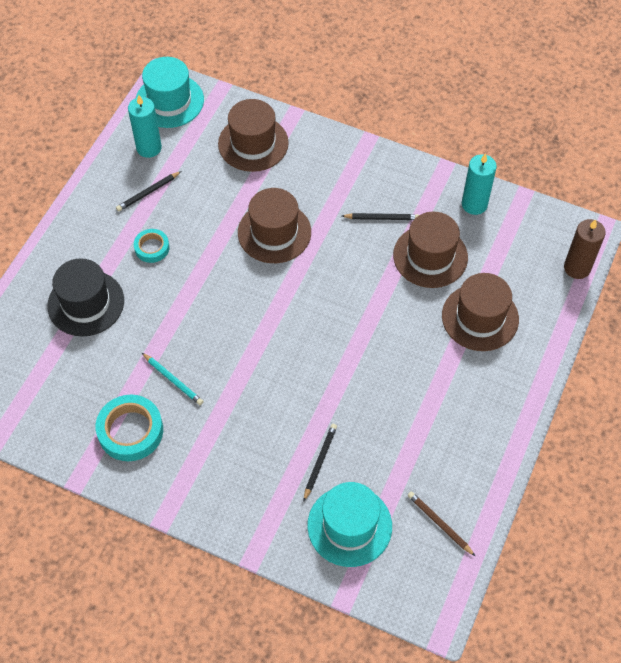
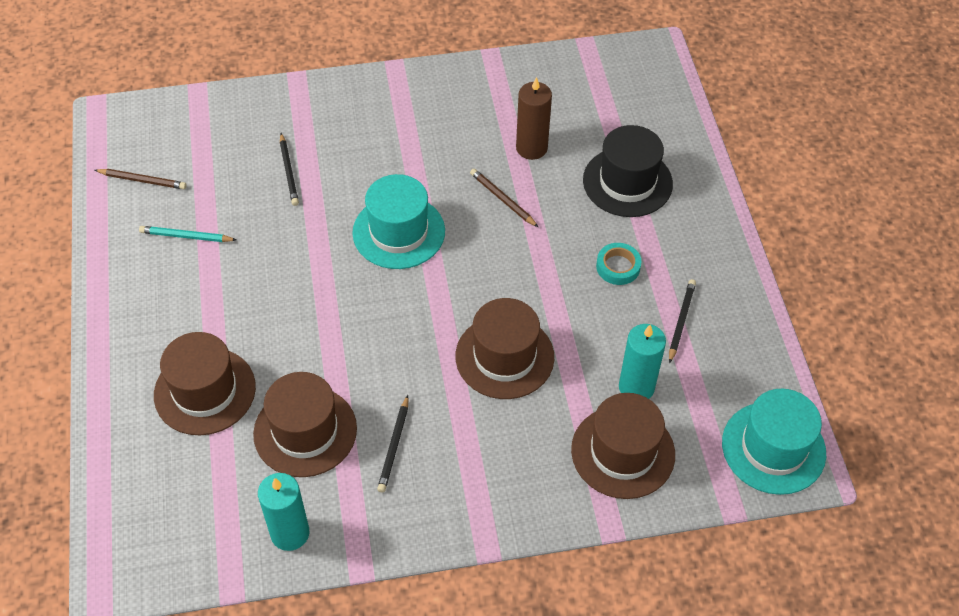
camera: 145 degrees right, 5 degrees down
turquoise tape [96,395,163,461] -> none
turquoise candle [128,95,162,158] -> turquoise candle moved to [619,324,666,399]
turquoise pencil [142,353,203,405] -> turquoise pencil moved to [139,226,236,242]
turquoise hat [307,482,392,567] -> turquoise hat moved to [352,174,445,269]
black pencil [342,213,419,220] -> black pencil turned 45 degrees counterclockwise [377,395,408,493]
brown candle [564,219,606,279] -> brown candle moved to [516,77,552,160]
none -> brown pencil [470,168,538,227]

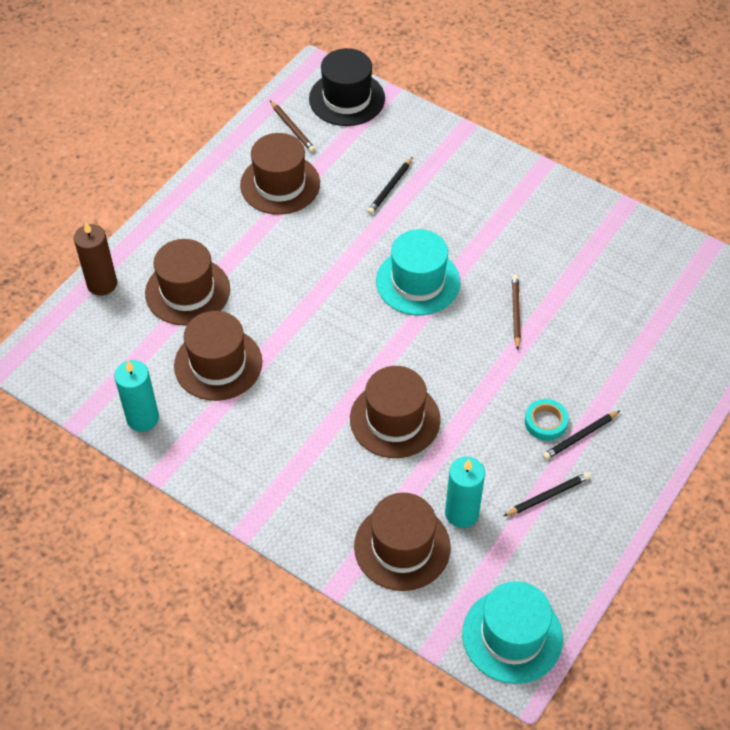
camera: 45 degrees right, 0 degrees up
turquoise pencil [139,226,236,242] -> brown hat [240,133,320,215]
black pencil [377,395,408,493] -> black pencil moved to [542,410,621,460]
brown candle [516,77,552,160] -> brown candle moved to [74,222,117,296]
black hat [583,125,673,217] -> black hat moved to [309,48,385,126]

